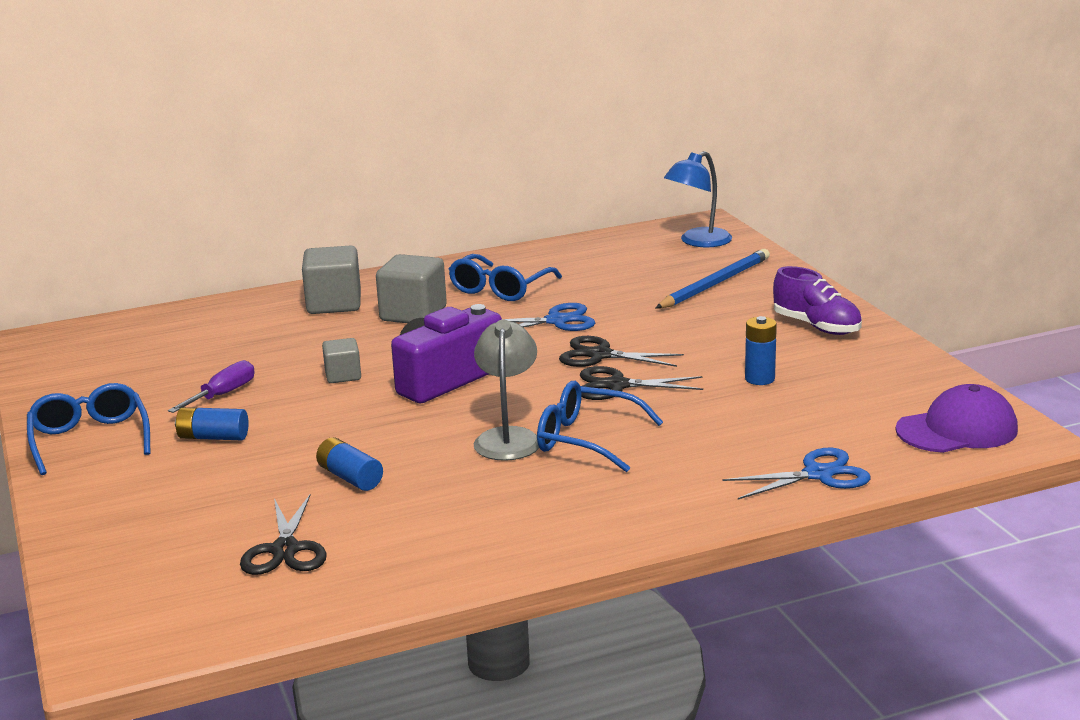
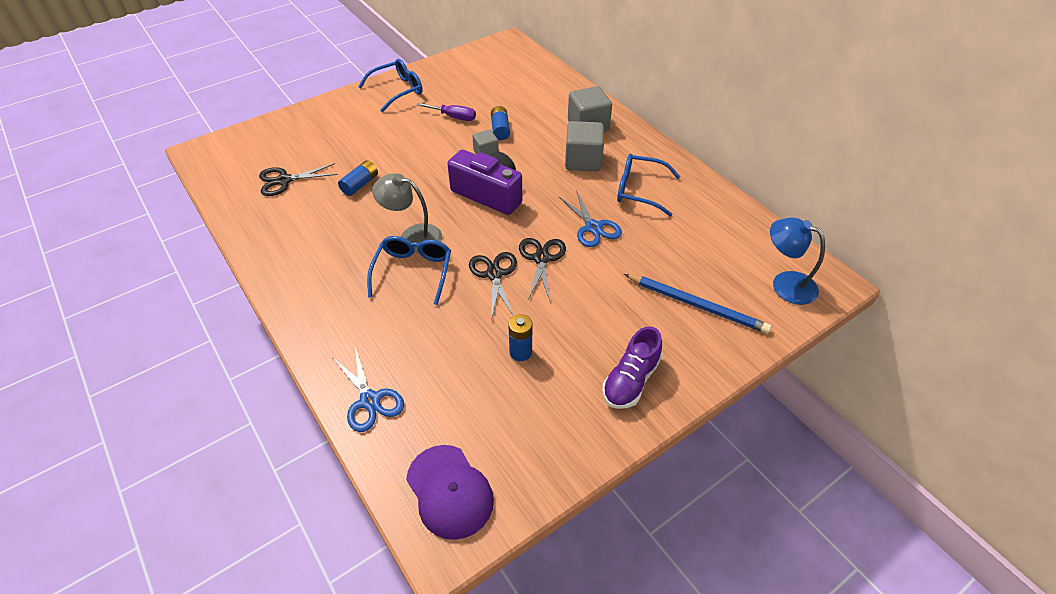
camera: 75 degrees right, 25 degrees up
blue battery [175,407,249,440] -> blue battery moved to [491,106,510,140]
grey lamp [474,320,539,461] -> grey lamp turned 150 degrees counterclockwise [372,173,442,253]

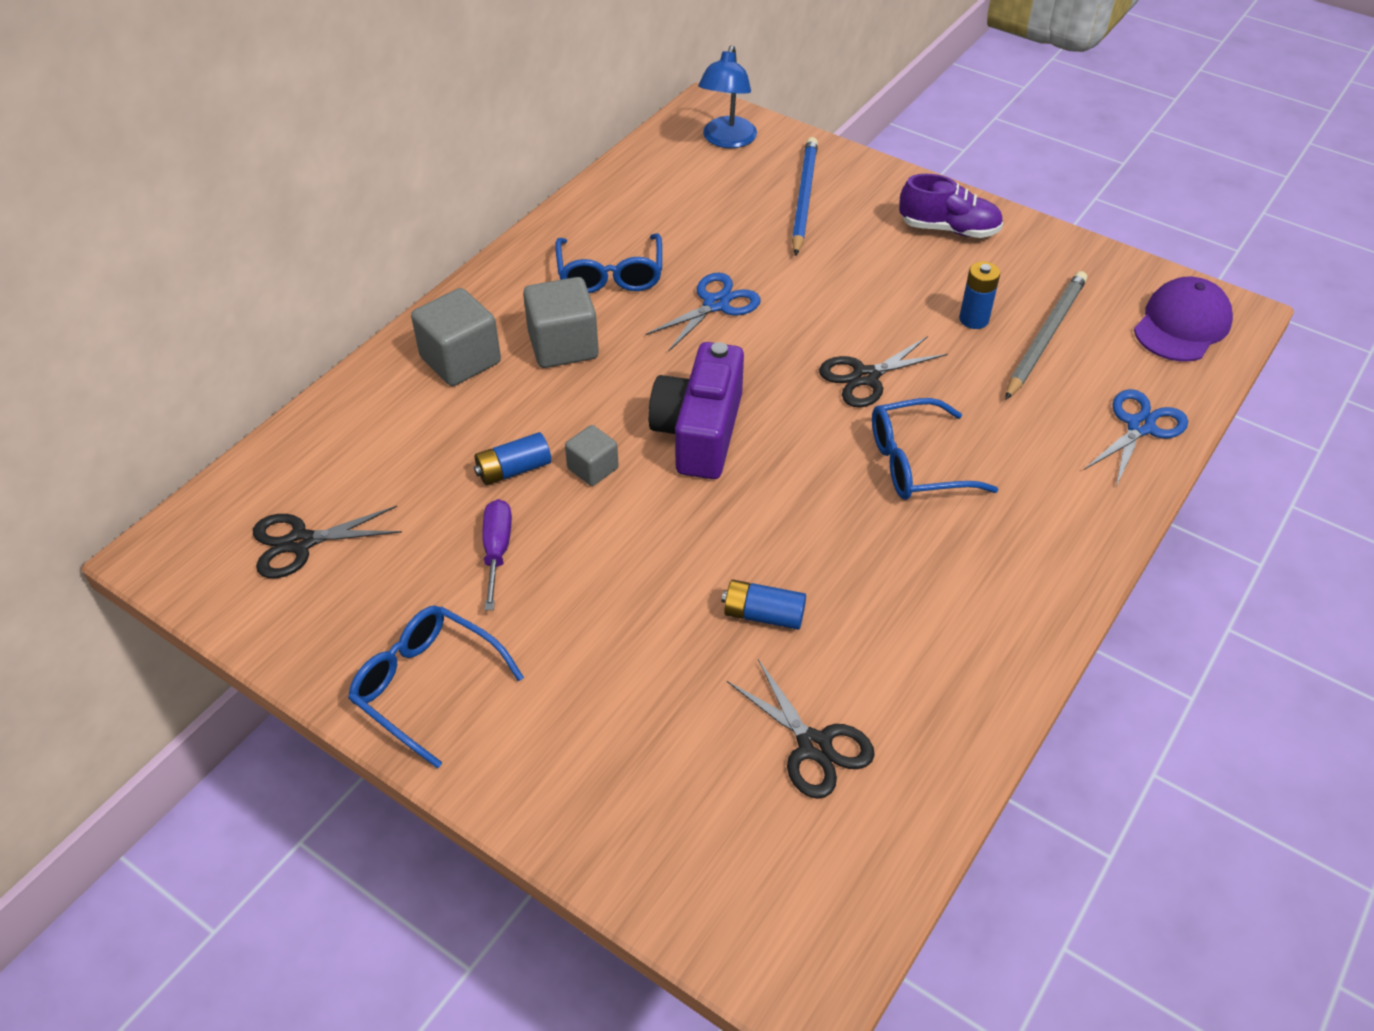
camera: 110 degrees left, 0 degrees up
grey lamp [372,173,442,253] -> none
black scissors [519,238,566,302] -> black scissors moved to [253,506,402,578]
none -> grey pencil [1005,271,1087,400]

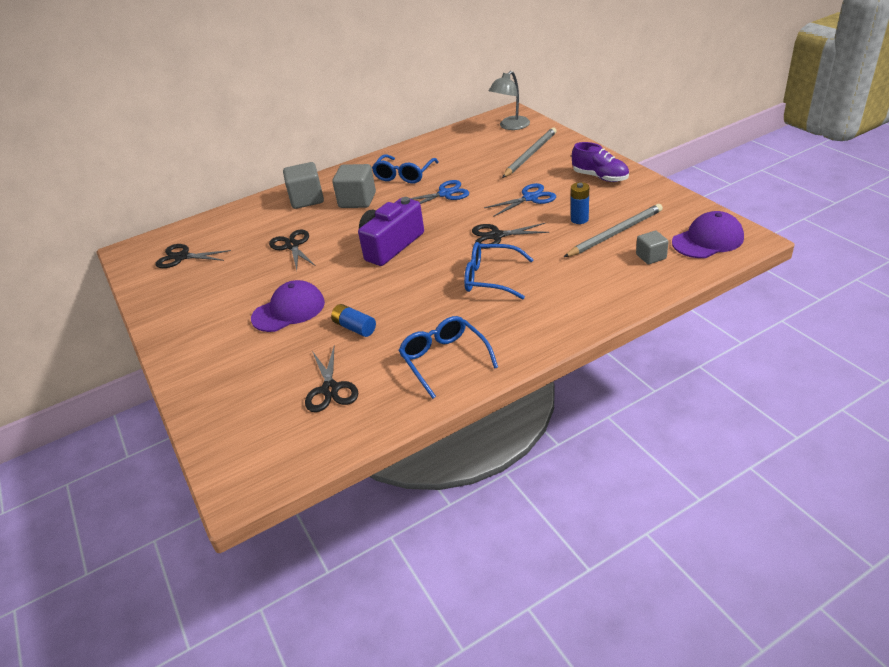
camera: 30 degrees right, 10 degrees down
blue glasses [348,605,524,769] -> blue glasses moved to [398,316,498,399]
blue battery [474,432,551,485] -> black scissors [269,230,316,270]
purple screwdriver [482,499,512,610] -> none
grey cube [565,425,619,486] -> grey cube moved to [636,231,669,264]
blue lamp [698,45,757,148] -> grey lamp [489,71,530,130]
blue pencil [792,137,818,256] -> grey pencil [502,127,557,178]
blue scissors [1084,389,1188,486] -> blue scissors moved to [484,183,556,217]
none -> purple cap [251,280,325,332]

